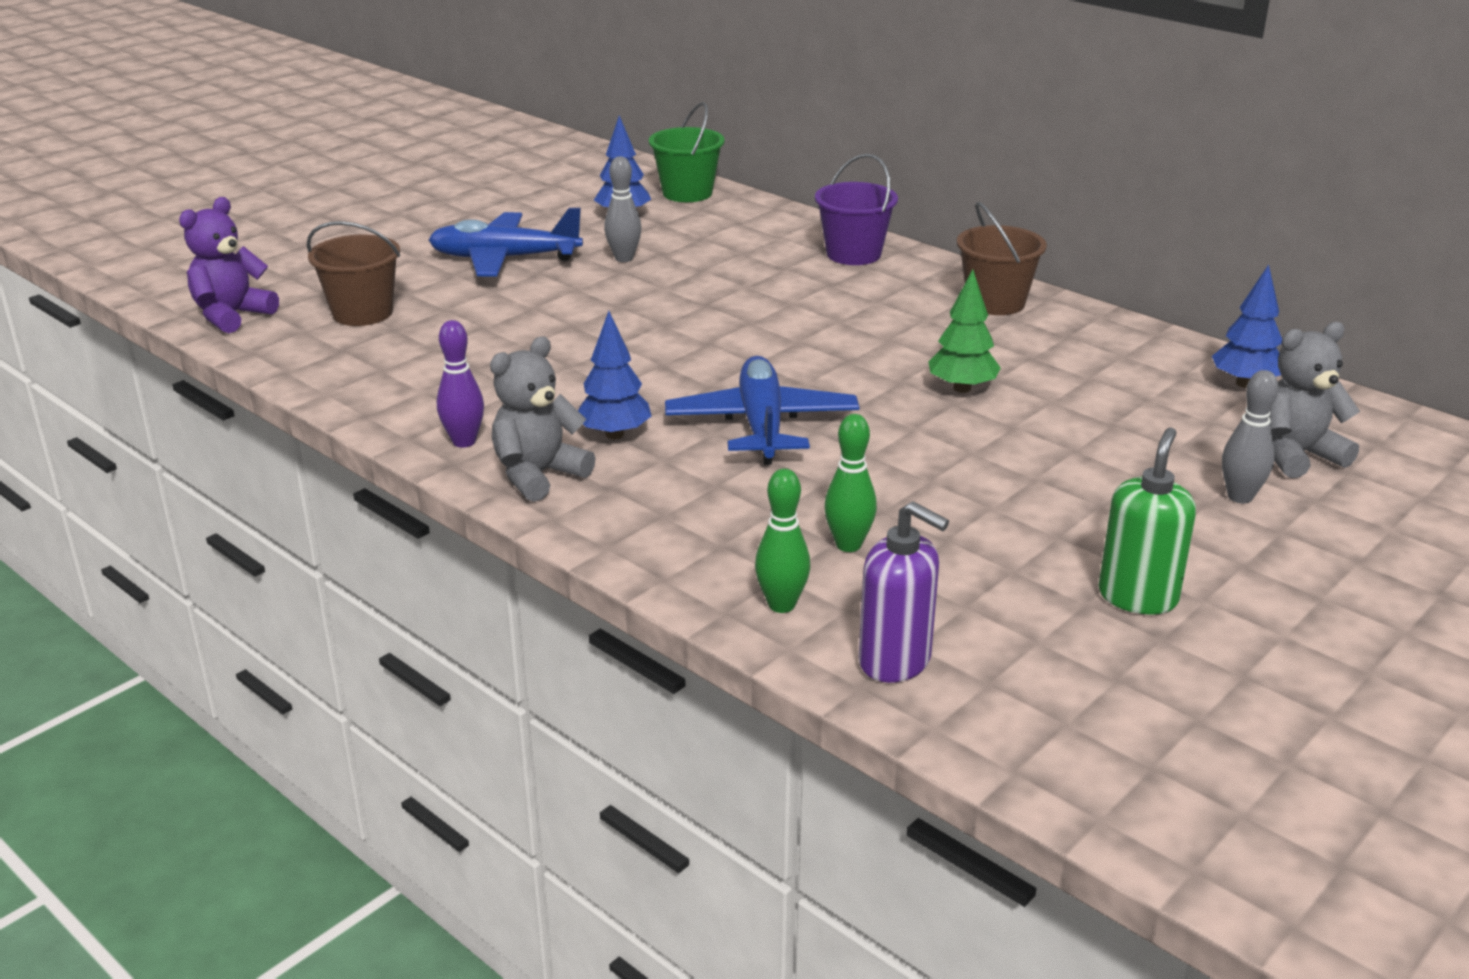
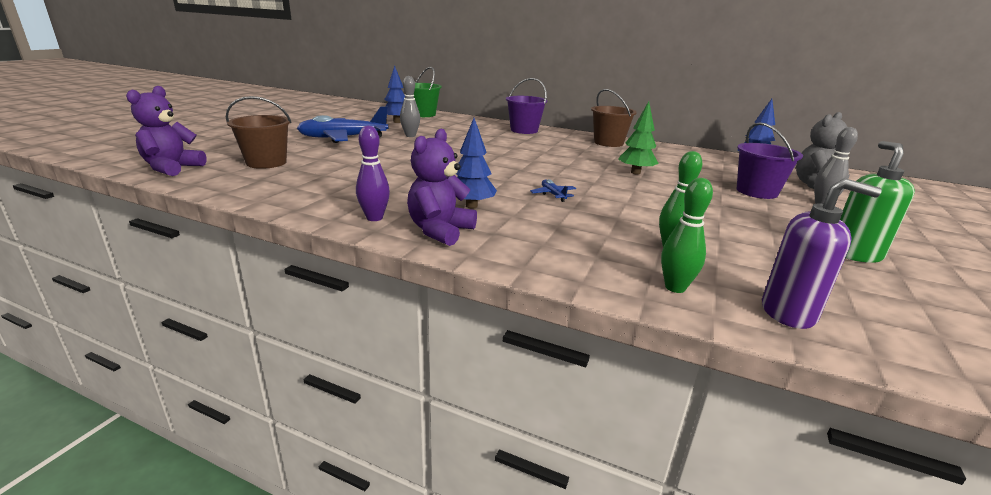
camera: 20 degrees left, 5 degrees down
grey teddy bear [490,336,596,502] -> purple teddy bear [407,129,477,246]
blue plane [665,356,859,465] -> blue plane [530,179,576,202], size x0.42
none -> purple bucket [737,122,803,199]

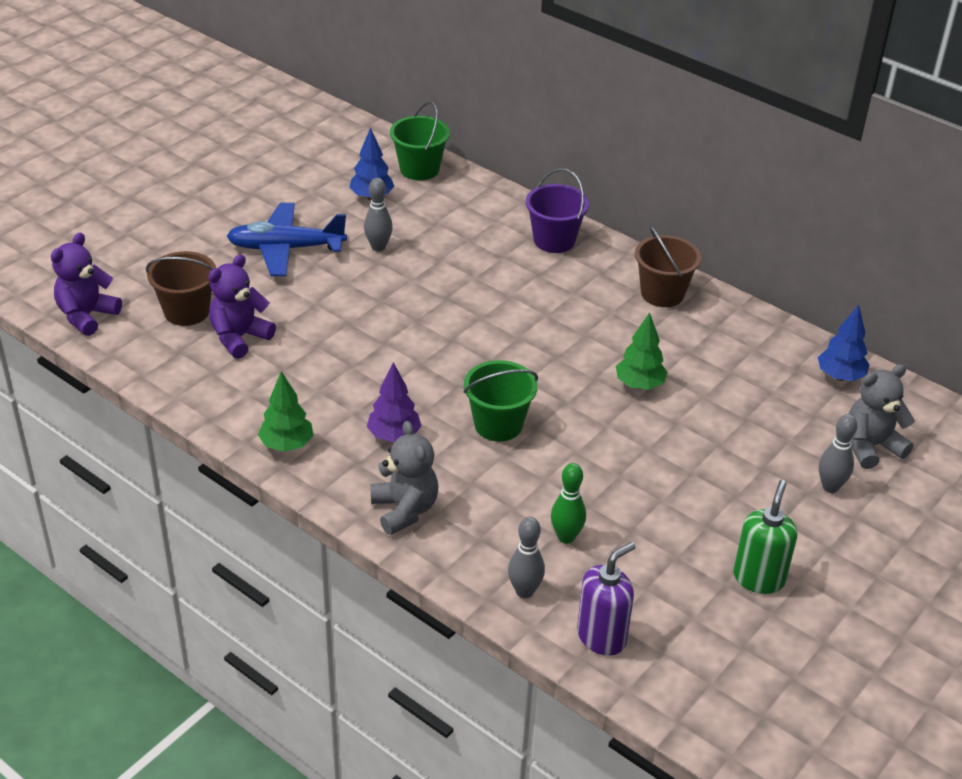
camera: 15 degrees right, 15 degrees up
purple bowling pin [356,125,390,221] -> green tree [258,371,313,452]
purple teddy bear [407,129,477,246] -> purple teddy bear moved to [208,254,276,359]
blue tree [456,118,497,209] -> purple tree [367,362,421,442]
blue plane [530,179,576,202] -> green bucket [463,360,538,441]
green bowling pin [661,178,713,293] -> grey bowling pin [508,517,545,598]
purple bucket [737,122,803,199] -> none
purple soap dispenser [762,178,882,329] -> purple soap dispenser turned 75 degrees counterclockwise [577,542,635,656]
none -> grey teddy bear [370,421,439,535]

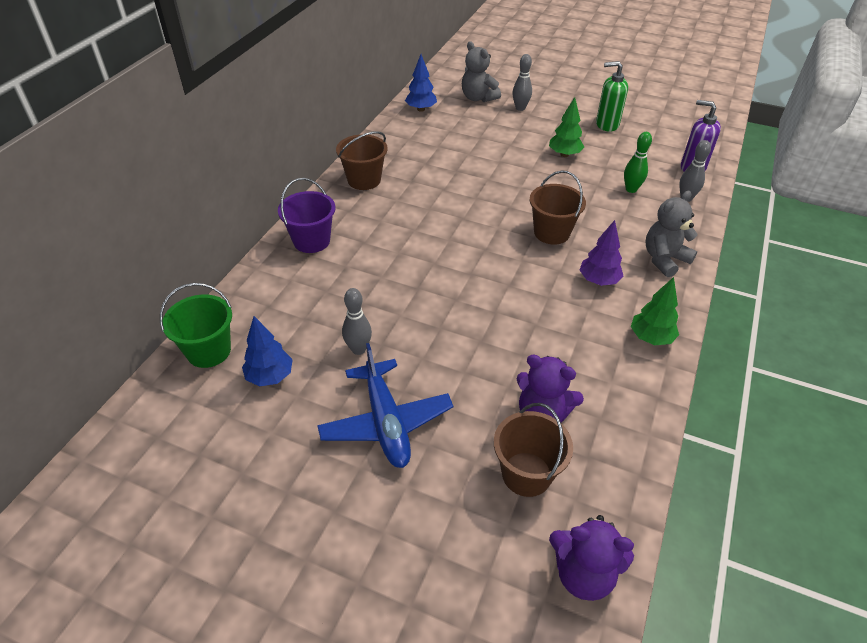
camera: 105 degrees left, 5 degrees up
green bucket [463,360,538,441] -> brown bucket [530,170,586,245]
green tree [616,312,668,390] -> green tree moved to [549,97,584,157]

